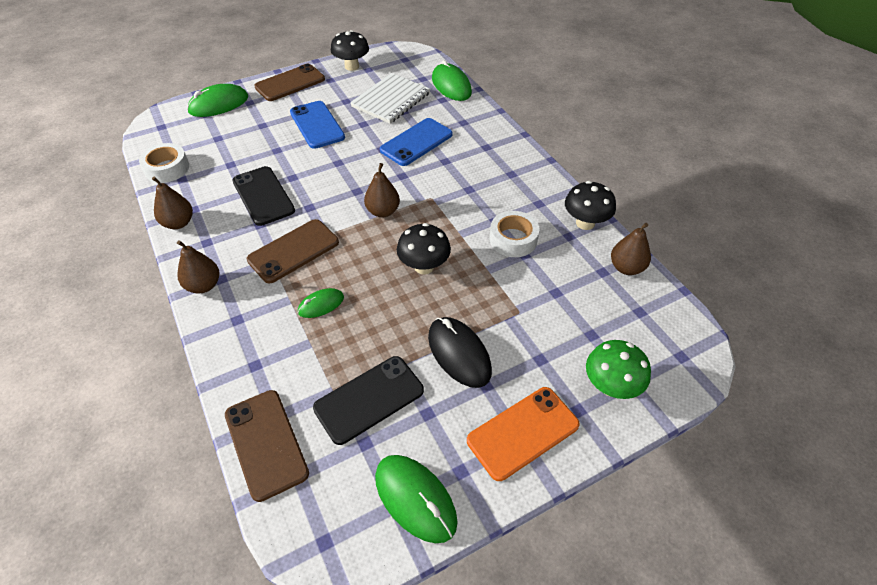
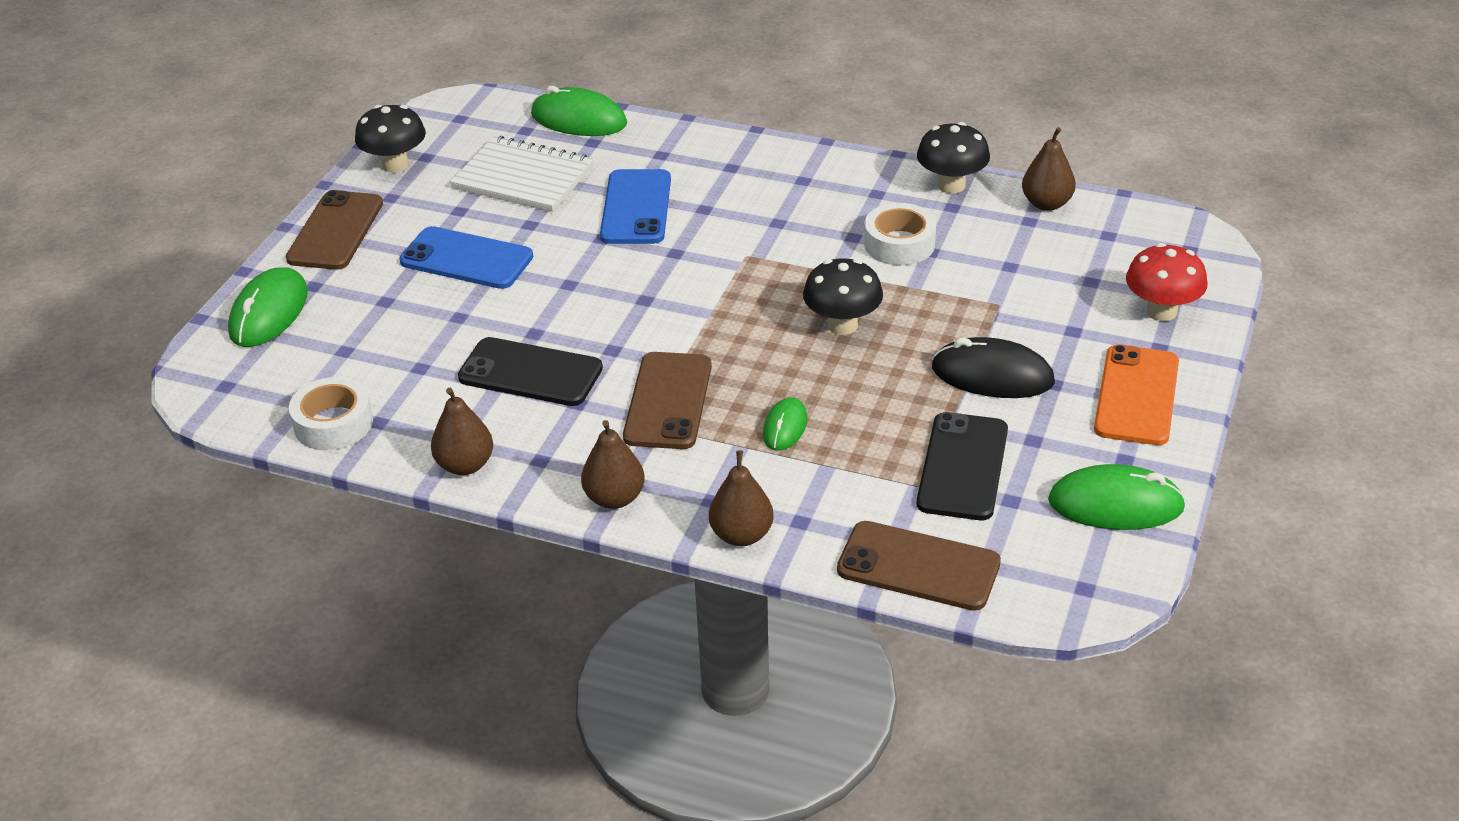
camera: 40 degrees left, 10 degrees down
white notebook [350,73,430,124] -> white notebook turned 60 degrees counterclockwise [450,136,594,212]
brown pear [364,163,400,217] -> brown pear moved to [709,450,774,546]
green mushroom [586,340,651,399] -> red mushroom [1126,243,1208,321]

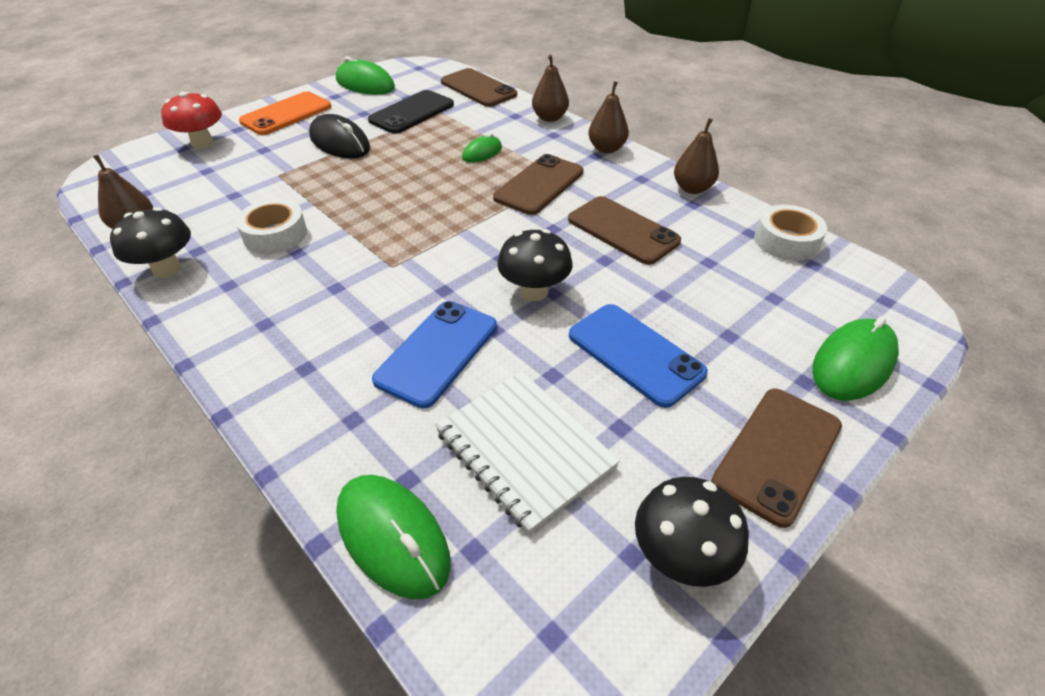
camera: 155 degrees left, 5 degrees up
black phone [458,337,603,406] -> brown phone [568,196,681,265]
black mushroom [803,258,883,335] -> black mushroom moved to [497,229,573,301]

